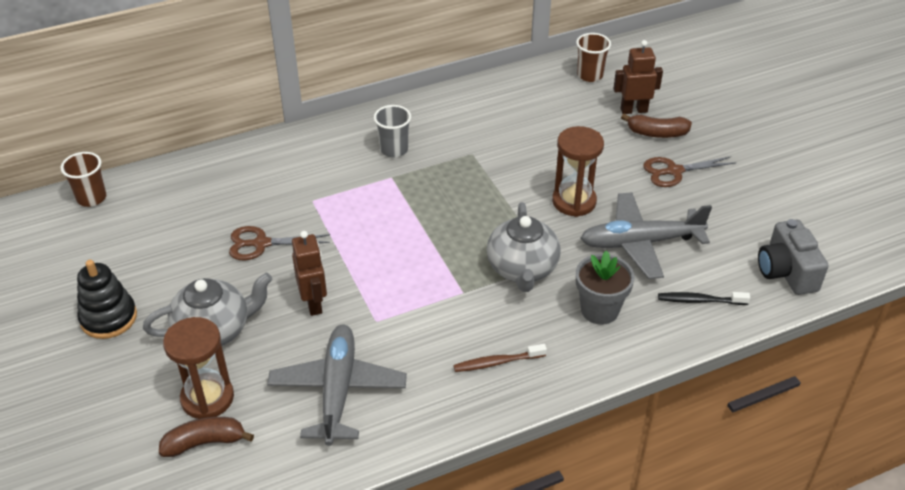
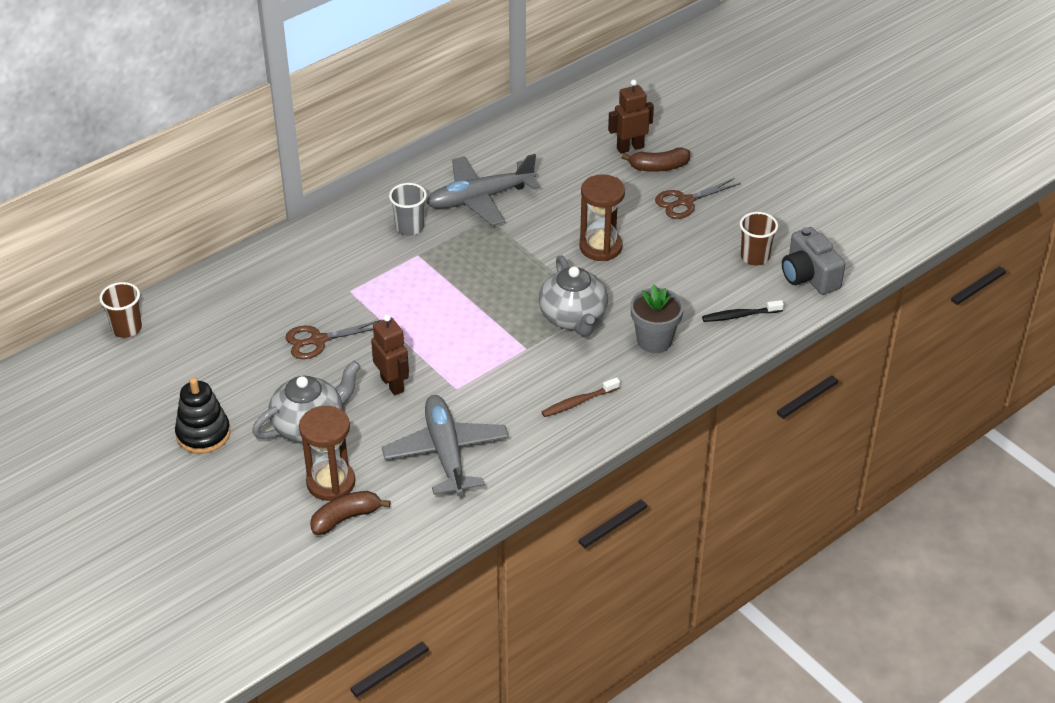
camera: 15 degrees left, 0 degrees up
brown cup [576,33,611,82] -> brown cup moved to [740,212,778,265]
grey plane [580,192,712,279] -> grey plane moved to [426,154,540,226]

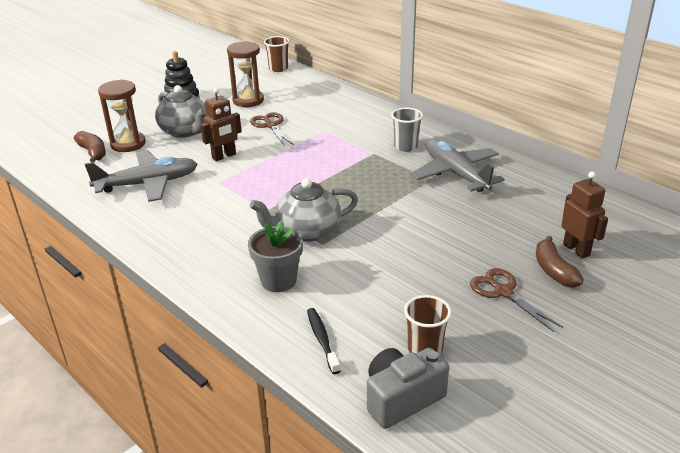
camera: 85 degrees right, 10 degrees down
brown toothbrush [542,377,620,417] -> none
brown hourglass [579,174,625,261] -> brown hourglass moved to [227,41,264,107]

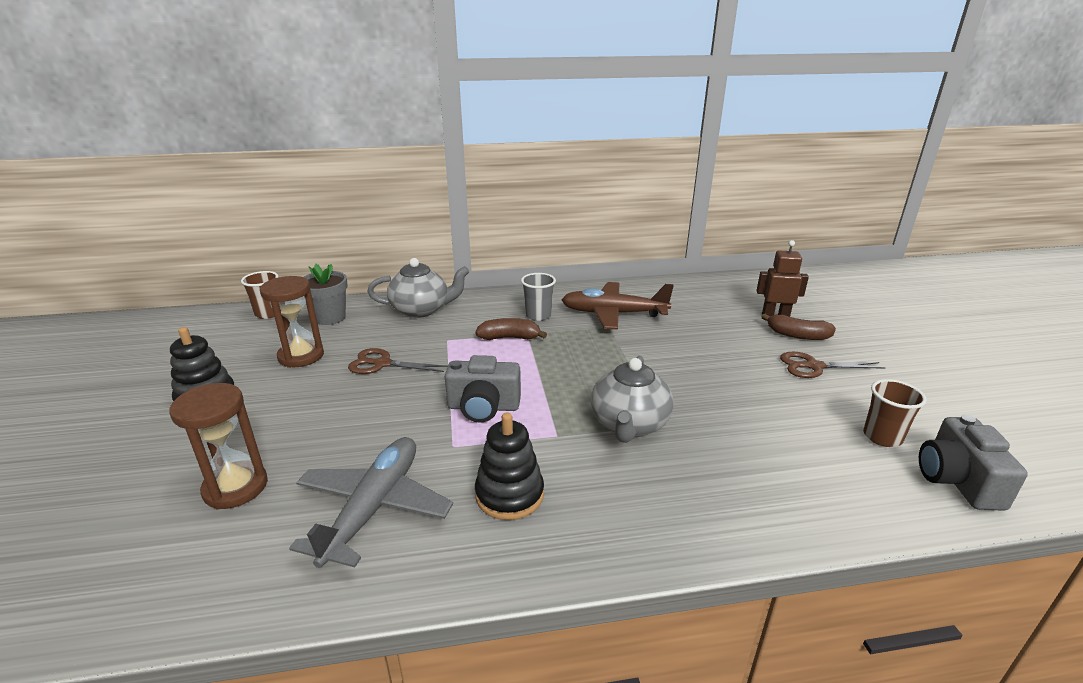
camera: 55 degrees left, 5 degrees down
brown banana [74,131,106,163] -> brown banana moved to [475,318,547,340]
grey teapot [155,85,208,138] -> grey teapot moved to [367,258,469,318]
brown robot [201,88,242,161] -> none
grey flower pot [248,220,303,292] -> grey flower pot moved to [304,264,348,325]
black toothbrush [307,308,340,374] -> none
grey plane [411,138,505,192] -> brown plane [562,282,674,330]
none -> grey camera [445,355,521,423]
none -> black stacking toy [475,413,544,520]

